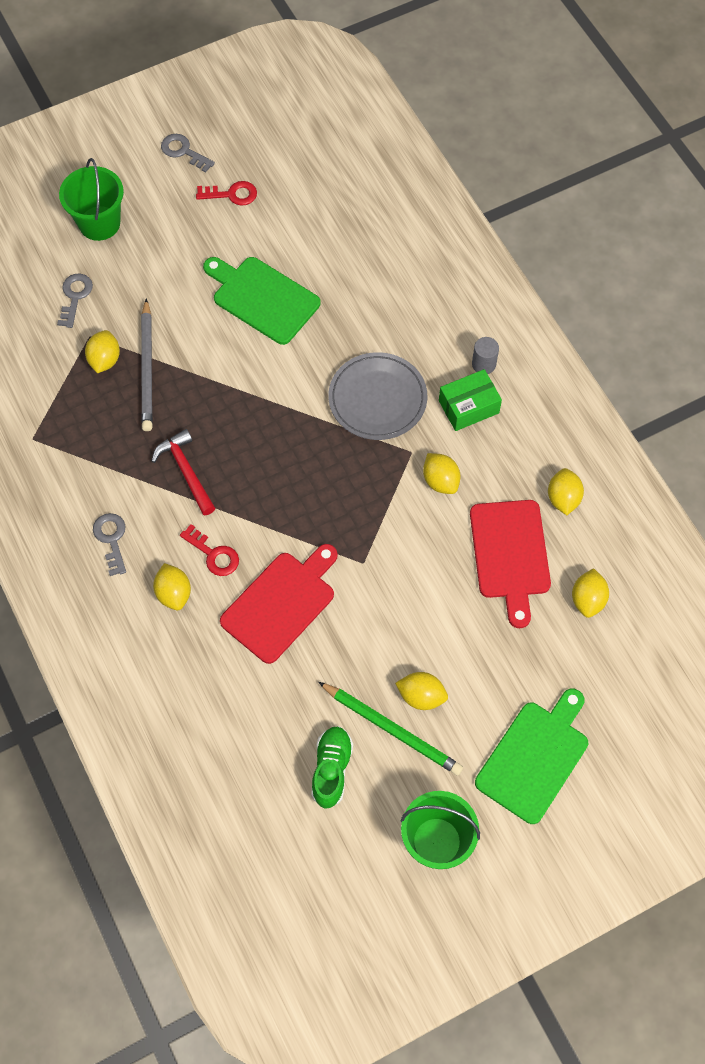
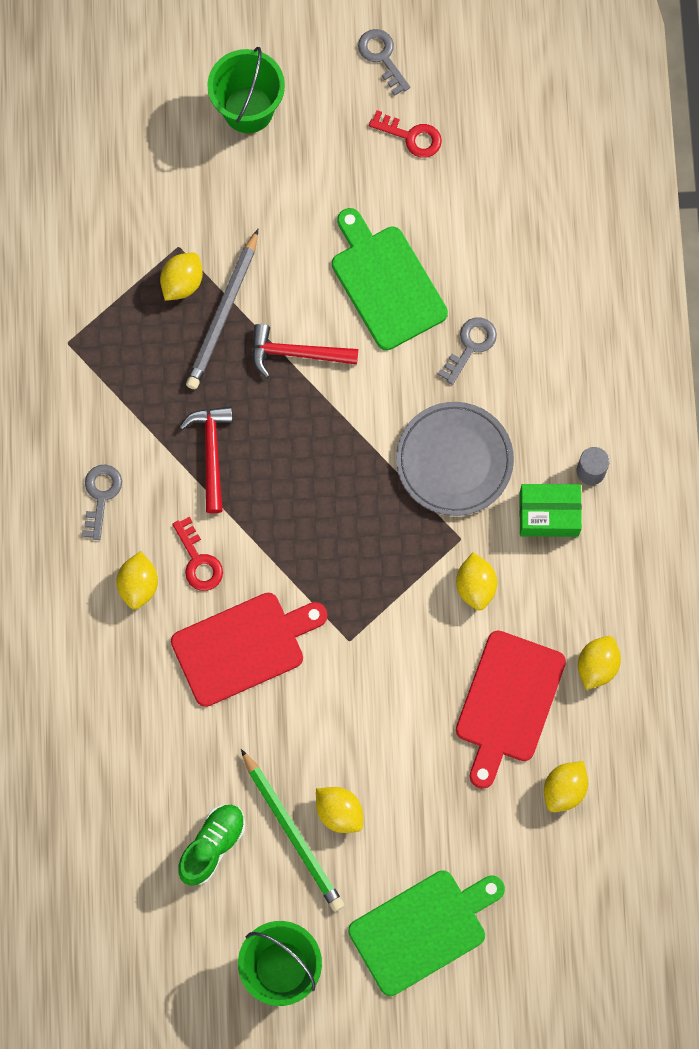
camera: 25 degrees right, 10 degrees up
grey key [57,274,93,328] -> grey key moved to [438,317,497,385]
none -> red hammer [252,324,358,378]

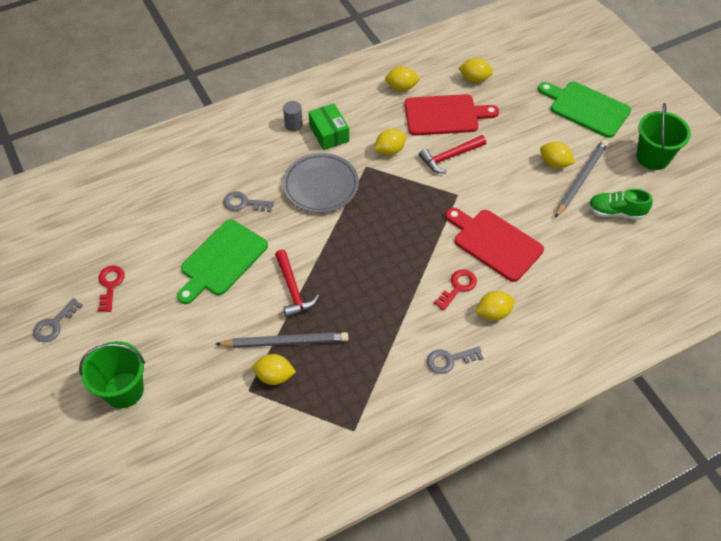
camera: 115 degrees left, 20 degrees down
red hammer [180,406,233,513] -> red hammer moved to [419,135,486,173]
green pencil [241,749,344,912] -> grey pencil [555,140,608,218]
yellow lemon [316,787,363,833] -> yellow lemon turned 75 degrees counterclockwise [540,142,575,169]

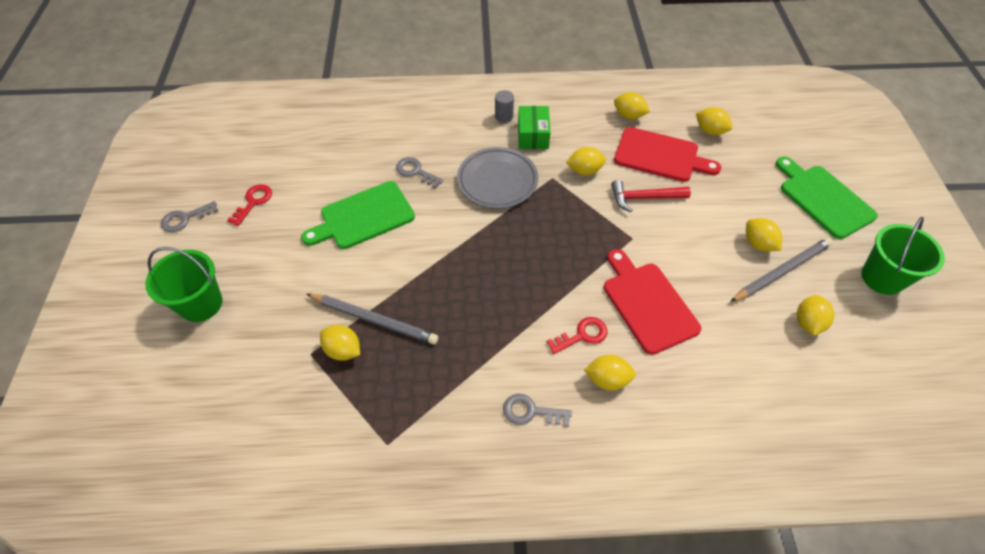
camera: 25 degrees right, 0 degrees up
red hammer [275,250,319,318] -> none
green shoe [588,189,653,220] -> yellow lemon [797,295,834,336]

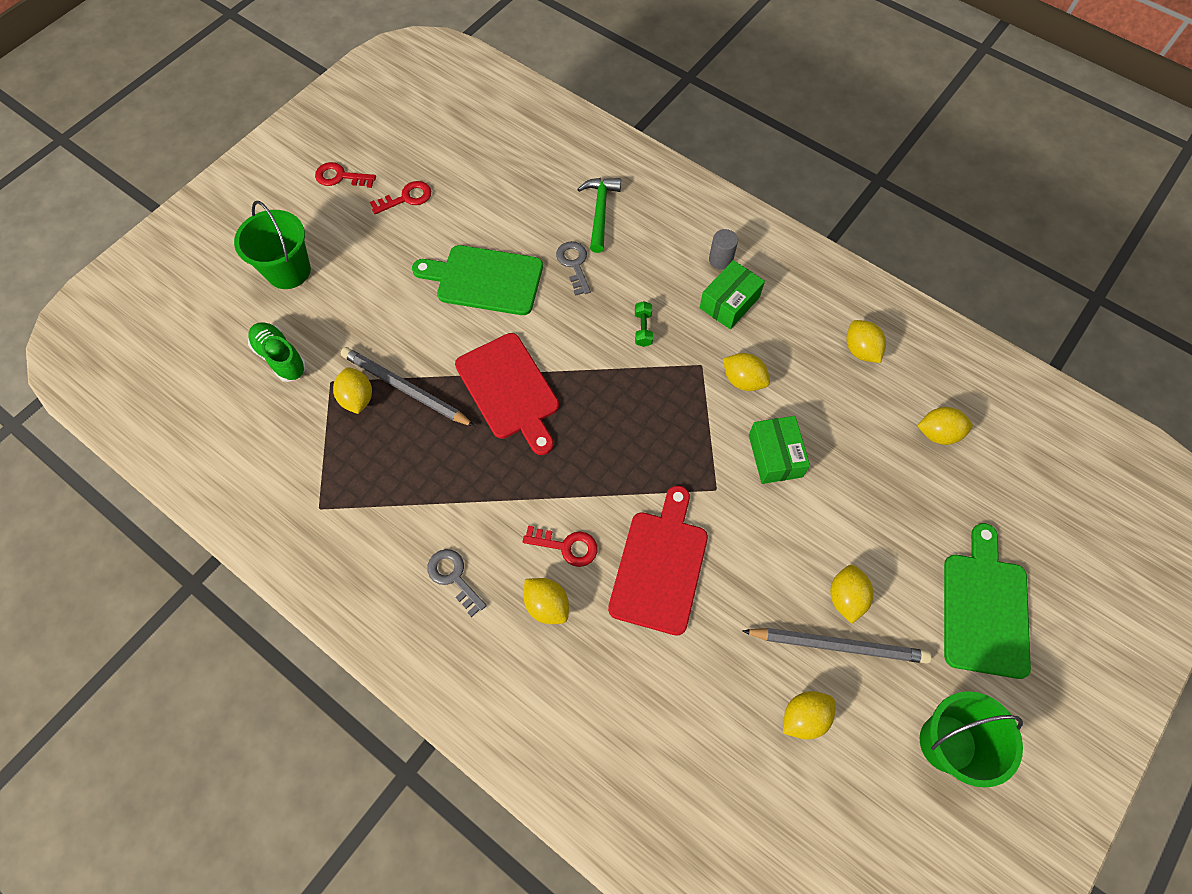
camera: 40 degrees right, 10 degrees up
grey key [161,201,218,232] -> red key [315,162,376,188]
grey pencil [307,294,438,345] -> grey pencil turned 150 degrees clockwise [341,347,475,427]
grey plate [457,147,538,208] -> green dumbbell [635,301,653,347]
red hammer [611,180,691,212] -> green box [749,416,810,484]
red cutting board [614,127,721,182] -> red cutting board moved to [455,333,559,455]
yellow lemon [696,107,732,135] -> yellow lemon turned 75 degrees counterclockwise [917,407,973,445]
none -> green shoe [248,322,306,382]
none -> green hammer [577,178,621,253]

